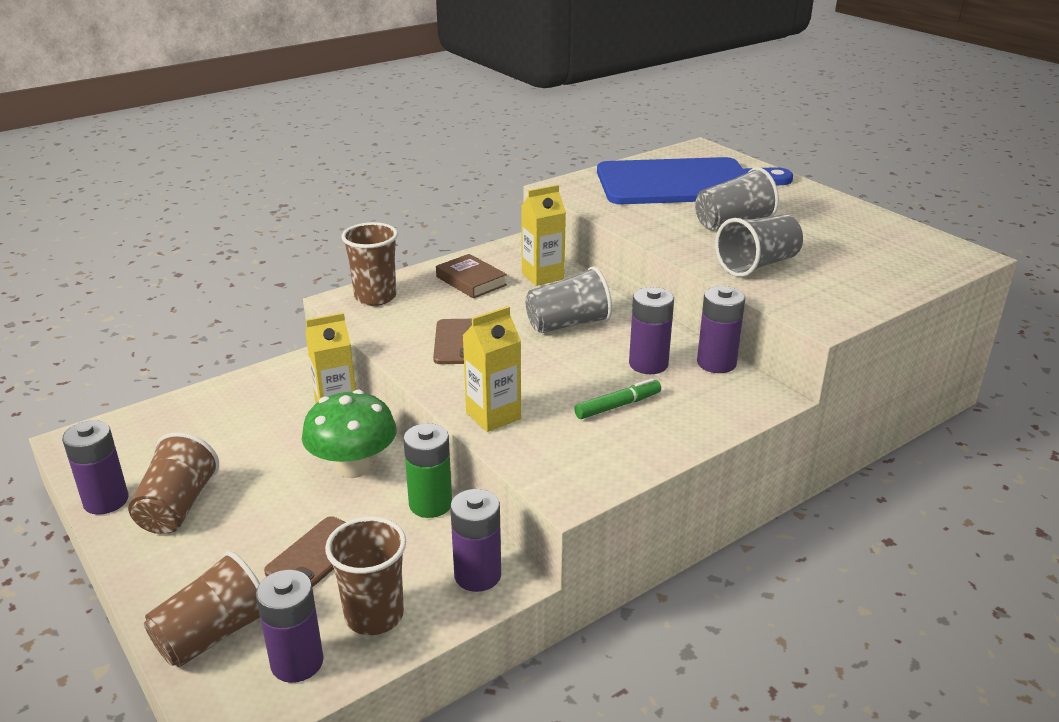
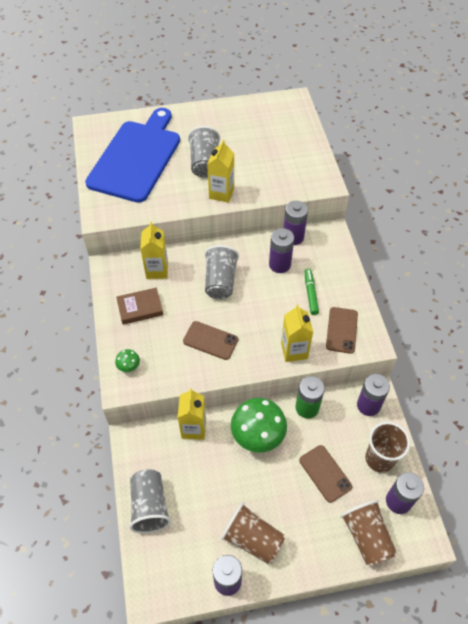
camera: 65 degrees left, 25 degrees up
brown cup [341,222,398,306] -> green mushroom [115,349,140,372]
grey cup [715,214,803,277] -> grey cup moved to [129,469,171,533]
none -> yellow carton [207,140,234,203]
none -> brown phone [326,307,358,354]

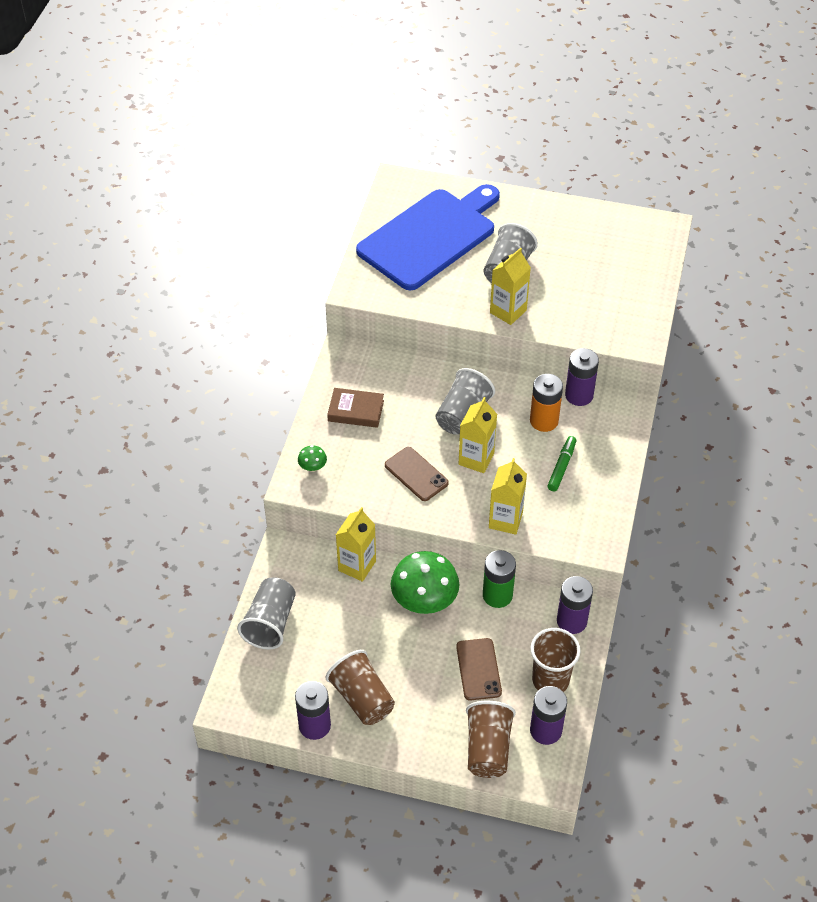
camera: 25 degrees right, 5 degrees down
yellow carton [140,221,168,279] -> yellow carton moved to [459,397,497,473]
purple battery [269,228,294,273] -> orange battery [530,374,563,432]
brown phone [326,307,358,354] -> none

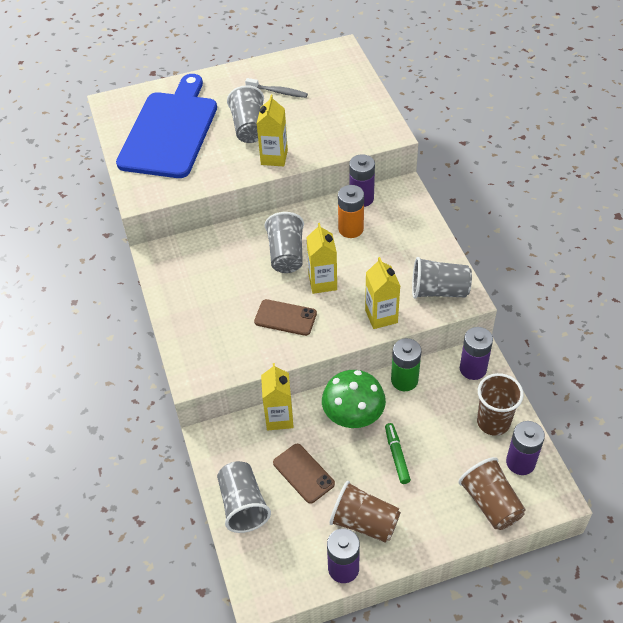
camera: 30 degrees left, 0 degrees up
green mushroom [298,445,327,472] -> none
brown book [327,388,384,428] -> none
brown phone [456,638,502,700] -> brown phone moved to [273,444,335,504]
green marker [547,436,576,491] -> green marker moved to [385,423,411,484]
none -> grey toothbrush [245,78,308,98]
none -> grey cup [412,257,472,299]

